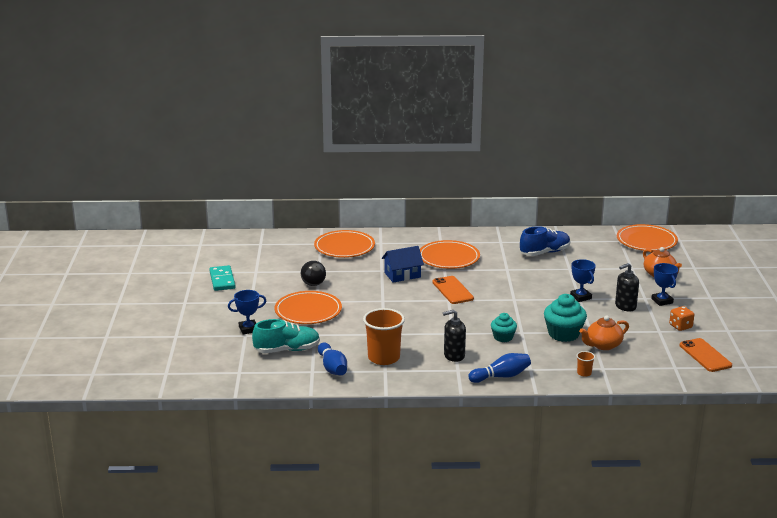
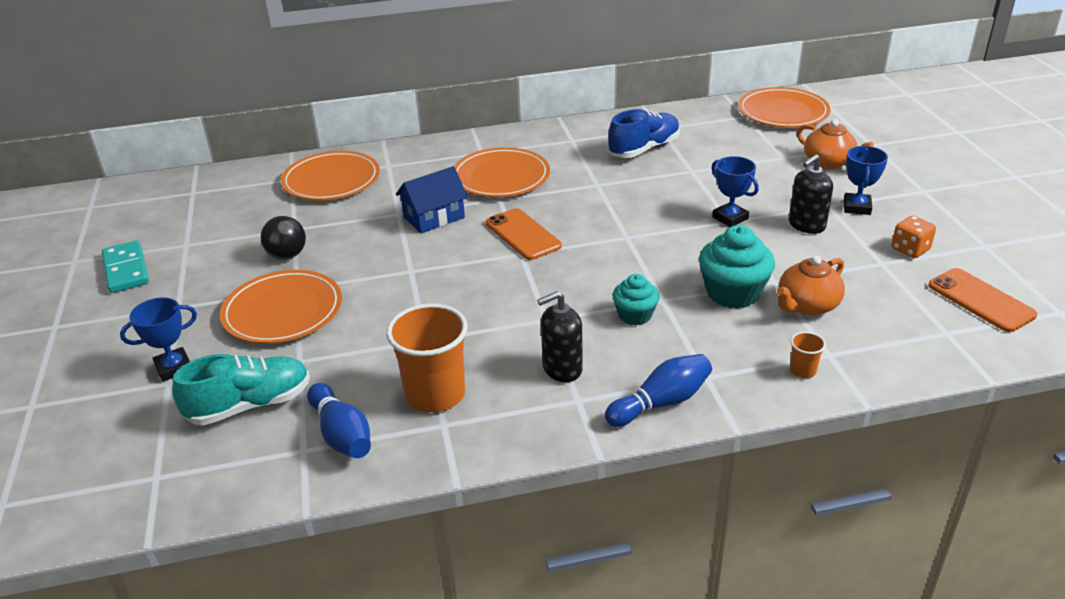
camera: 10 degrees left, 10 degrees up
blue trophy [651,263,678,306] -> blue trophy turned 45 degrees clockwise [844,146,888,215]

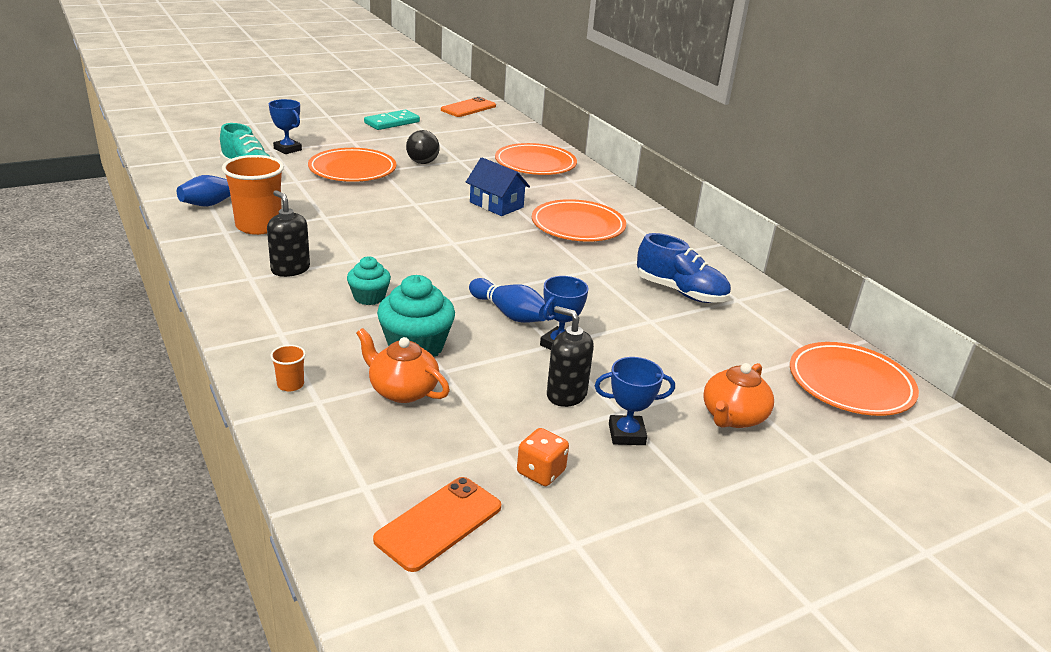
camera: 70 degrees right, 5 degrees down
orange phone [486,208,562,260] -> orange phone moved to [441,97,496,117]
blue bowling pin [605,354,712,427] -> blue bowling pin moved to [469,278,550,323]

